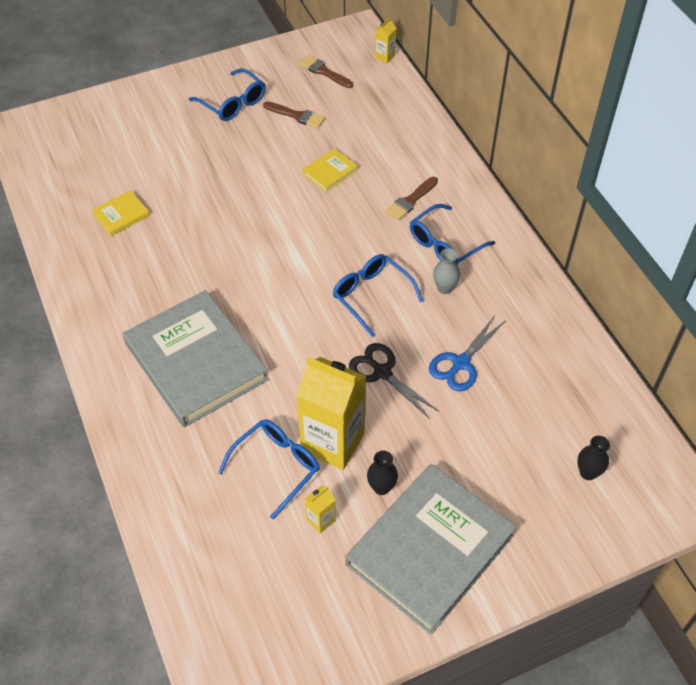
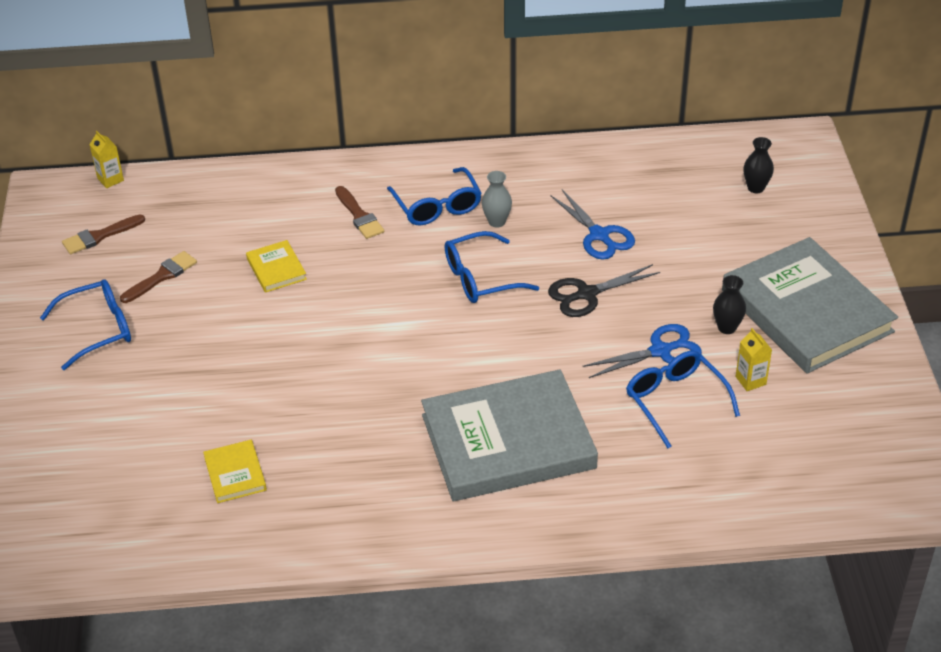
camera: 70 degrees left, 10 degrees down
yellow carton [296,357,366,470] -> blue scissors [583,324,702,378]

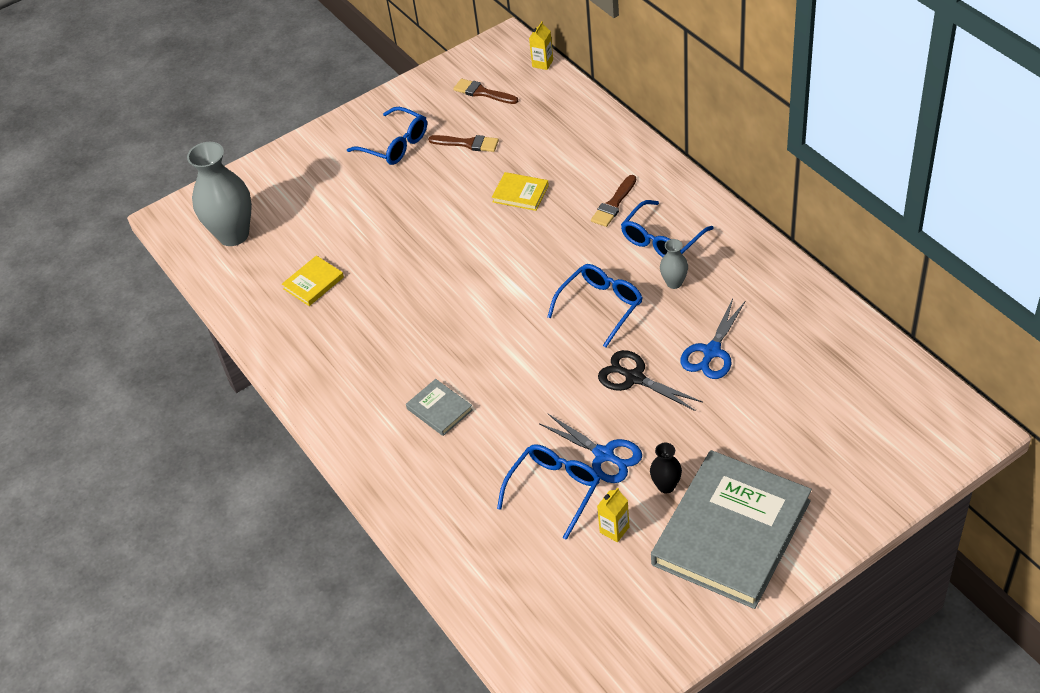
camera: 65 degrees right, 5 degrees up
yellow book [246,240,307,293] -> yellow book turned 75 degrees clockwise [492,172,549,211]
grey book [421,369,598,501] -> grey book [406,379,473,436], size x0.42
blue glasses [445,231,539,303] -> blue glasses turned 90 degrees clockwise [547,264,642,347]
black vase [743,137,774,193] -> none
none -> grey vase [187,142,252,246]

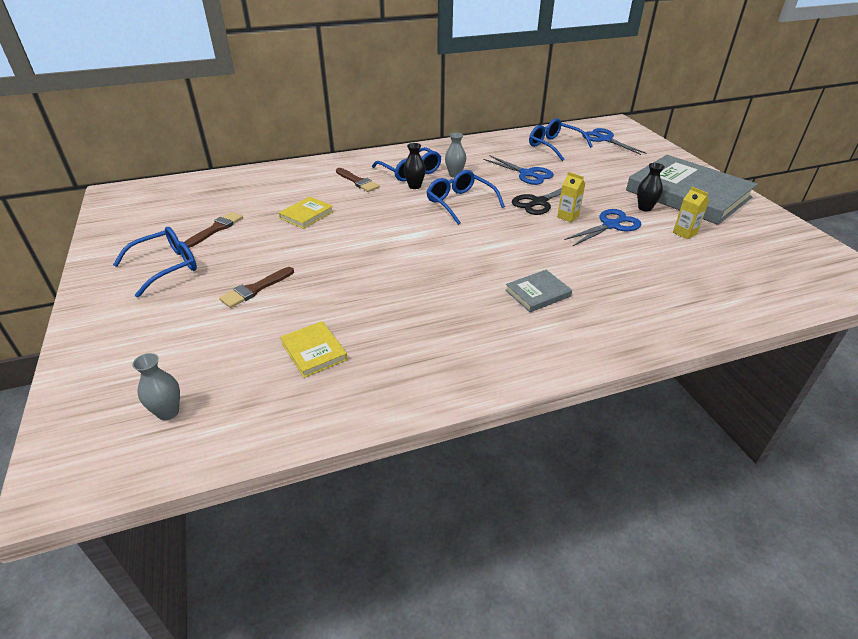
camera: 80 degrees left, 10 degrees down
grey vase [187,142,252,246] -> grey vase [132,353,180,420], size x0.47
brown brush [453,79,518,104] -> brown brush moved to [219,267,294,308]
blue glasses [497,444,600,540] -> blue glasses moved to [529,118,593,161]
yellow carton [529,21,553,70] -> yellow carton moved to [557,172,586,222]
none -> black vase [404,143,426,189]
none -> blue scissors [582,128,647,155]

